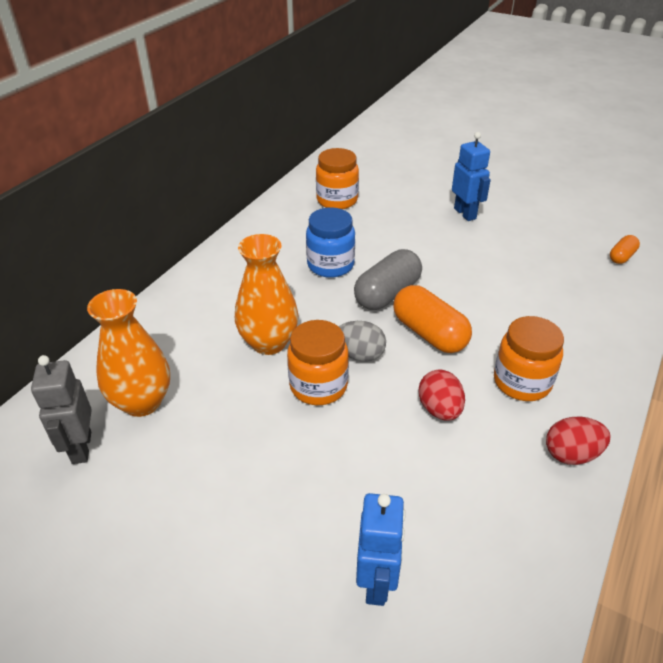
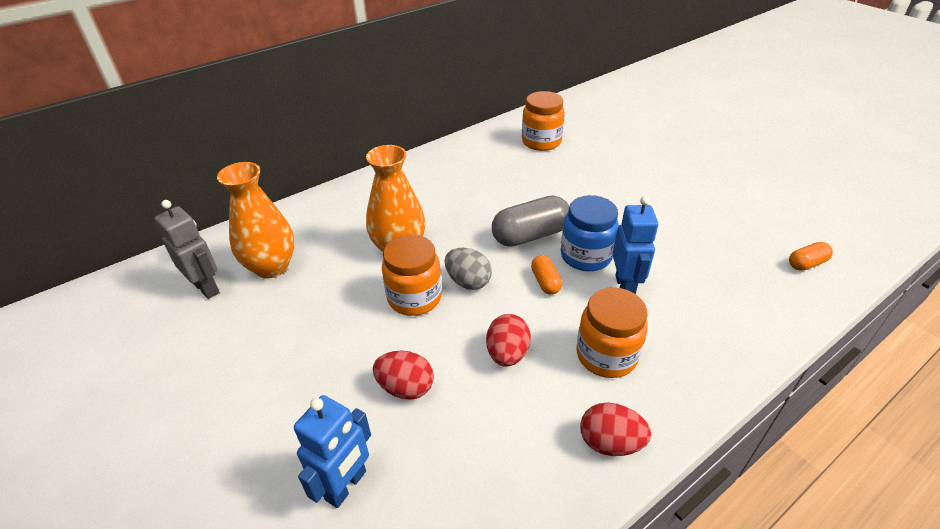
camera: 25 degrees right, 0 degrees up
grey robot [31,355,92,464] -> grey robot turned 120 degrees clockwise [154,200,220,299]
blue jar [306,207,355,278] -> blue jar moved to [561,195,619,271]
orange capsule [393,285,472,353] -> orange capsule [531,255,562,294], size x0.52
blue robot [452,132,491,221] -> blue robot moved to [612,196,658,294]
none -> red egg [373,351,434,400]

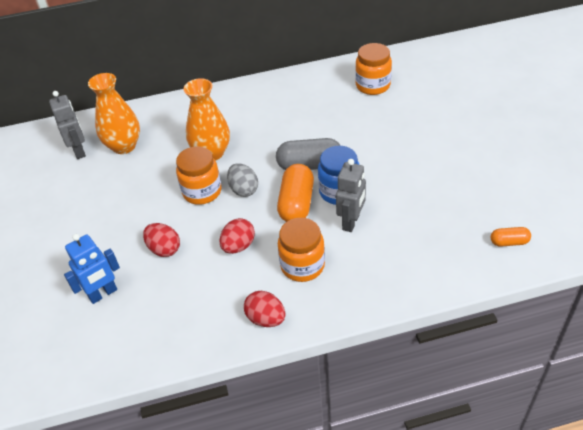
camera: 25 degrees right, 5 degrees up
orange capsule [531,255,562,294] -> orange capsule [277,164,314,222], size x1.92
blue robot [612,196,658,294] -> grey robot [336,159,366,232]

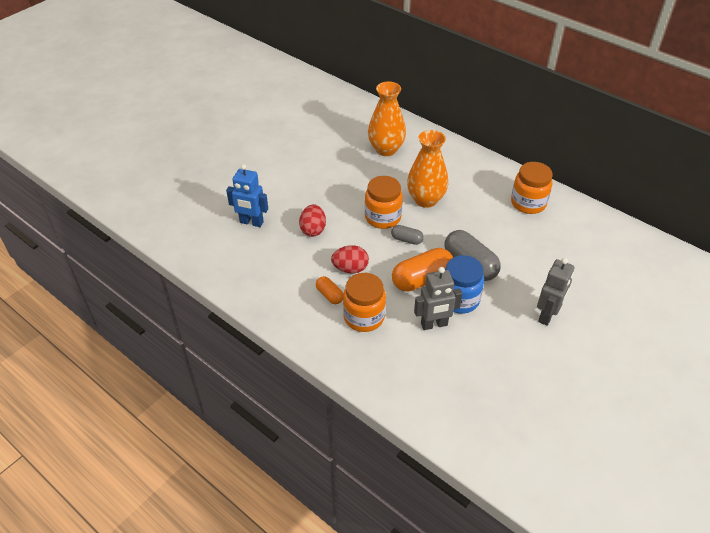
camera: 50 degrees right, 0 degrees up
grey robot [49,91,86,159] -> grey robot moved to [537,258,575,326]
grey egg [227,163,258,197] -> grey capsule [391,225,424,245]
red egg [244,291,286,327] -> none
orange jar [355,43,392,95] -> orange jar moved to [511,162,553,214]
orange capsule [491,227,531,247] -> orange capsule moved to [316,276,343,304]

